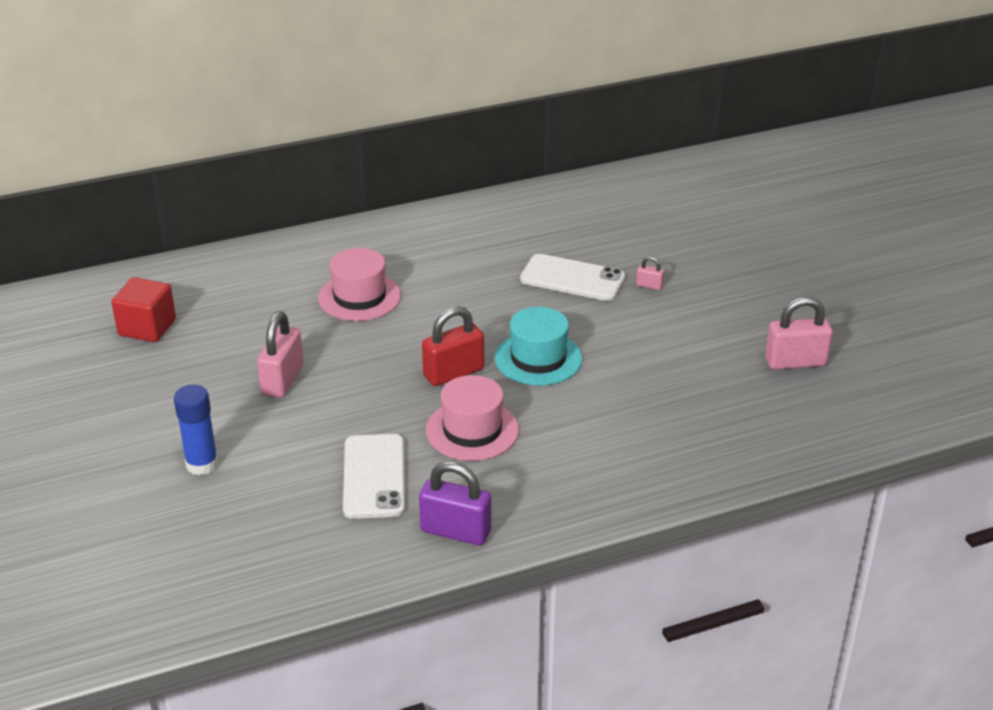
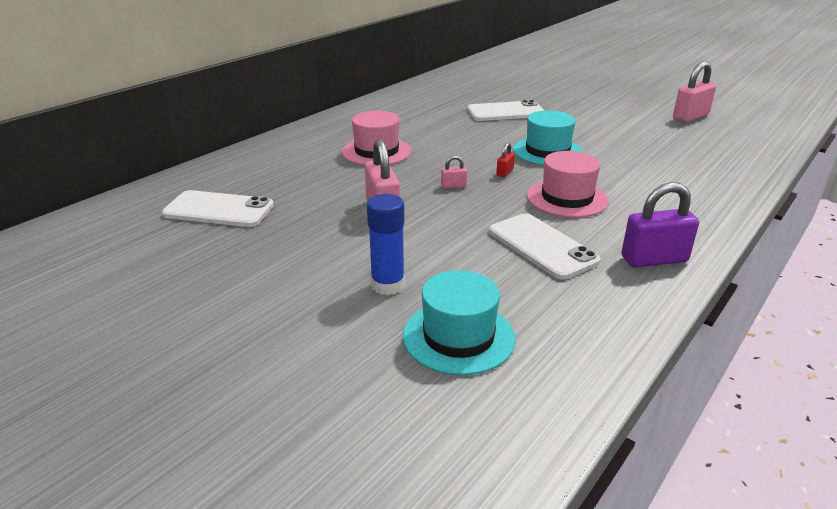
camera: 30 degrees left, 5 degrees down
red cube [111,277,176,342] -> white phone [162,190,274,227]
red padlock [422,306,484,386] -> red padlock [496,143,515,177], size x0.47
pink padlock [636,256,664,290] -> pink padlock moved to [441,155,467,189]
none -> turquoise hat [403,270,516,375]

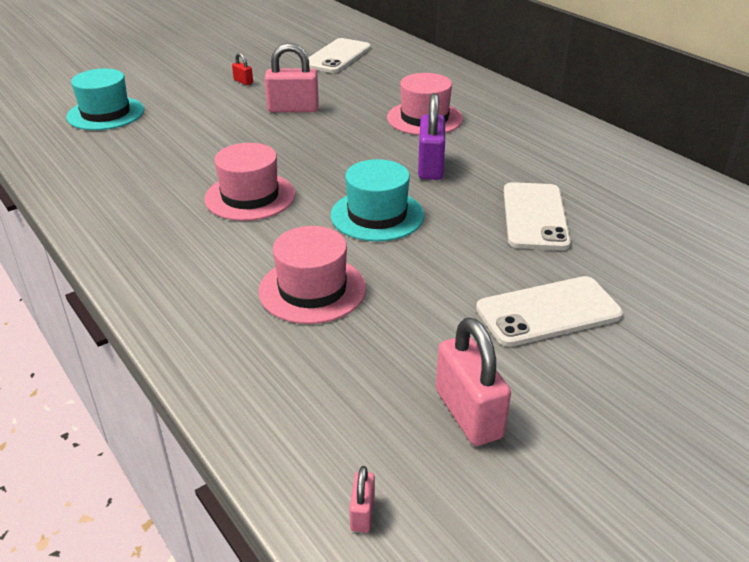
camera: 105 degrees right, 5 degrees up
blue glue stick [367,194,405,295] -> none
pink padlock [441,155,467,189] -> pink padlock moved to [349,466,375,533]
white phone [489,214,601,280] -> white phone moved to [476,276,623,347]
red padlock [496,143,515,177] -> red padlock moved to [232,53,253,85]
purple padlock [621,182,699,268] -> purple padlock moved to [418,93,445,180]
none -> pink hat [259,226,366,324]

